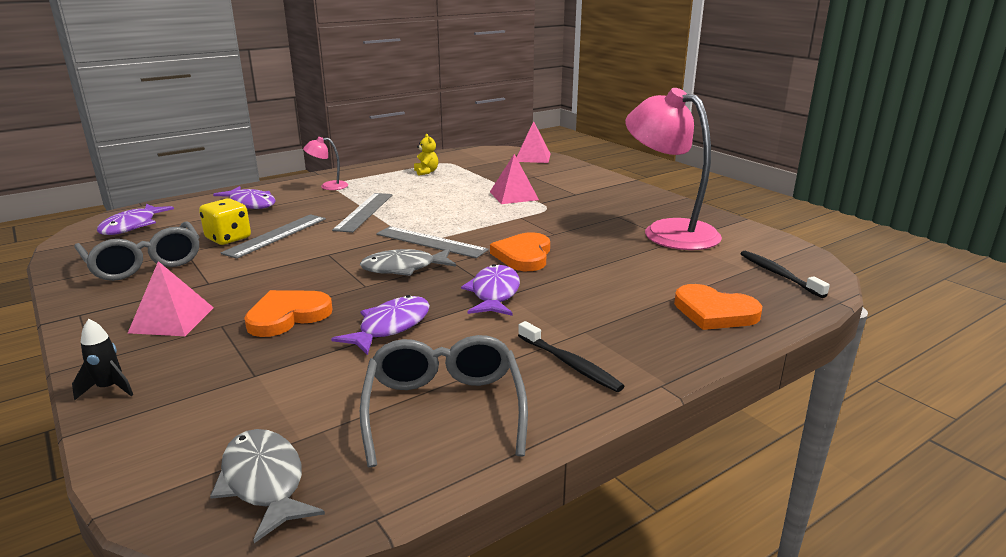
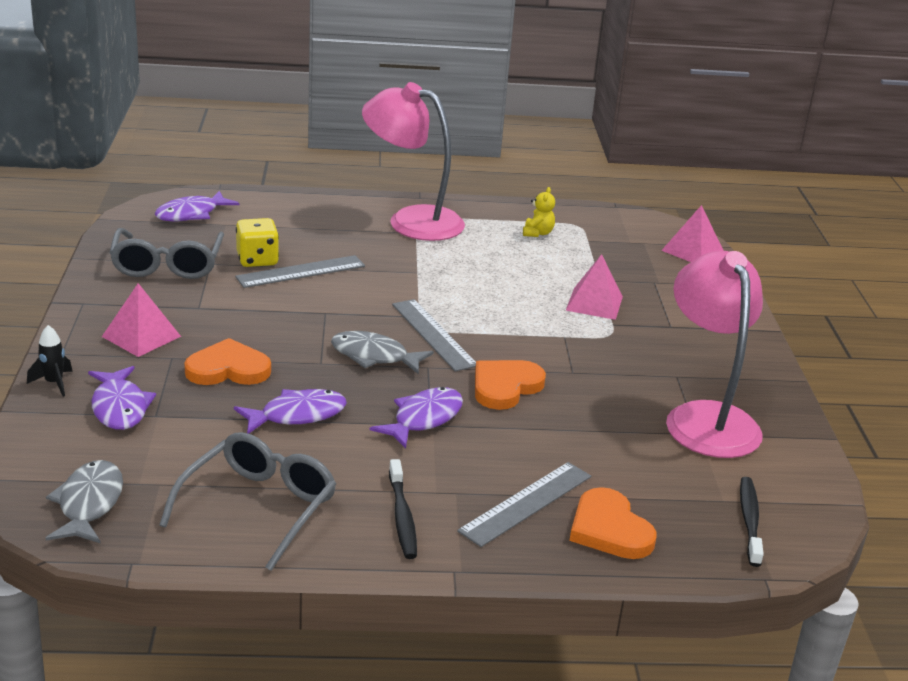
camera: 30 degrees right, 5 degrees up
purple fish [213,186,276,209] -> purple fish moved to [88,366,156,430]
pink lamp [303,137,348,190] -> pink lamp [362,82,465,241], size x2.33
grey ruler [332,193,393,233] -> grey ruler moved to [457,462,591,547]

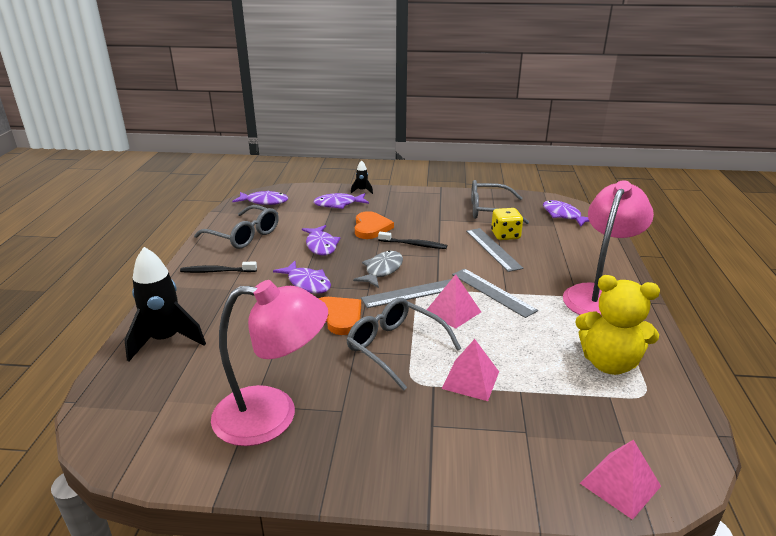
camera: 100 degrees right, 0 degrees up
grey fish [46,460,123,543] -> purple fish [232,190,288,205]
pink pyramid [102,283,181,357] -> pink pyramid moved to [427,274,481,329]
grey ruler [457,462,591,547] -> grey ruler moved to [452,269,538,318]
yellow teddy bear [523,187,555,237] -> yellow teddy bear [575,275,660,375], size x2.22
orange heart [570,487,656,559] -> black rocket [125,247,206,362]
black toothbrush [740,477,764,567] -> black toothbrush moved to [378,232,447,249]
none -> grey glasses [347,298,461,391]

